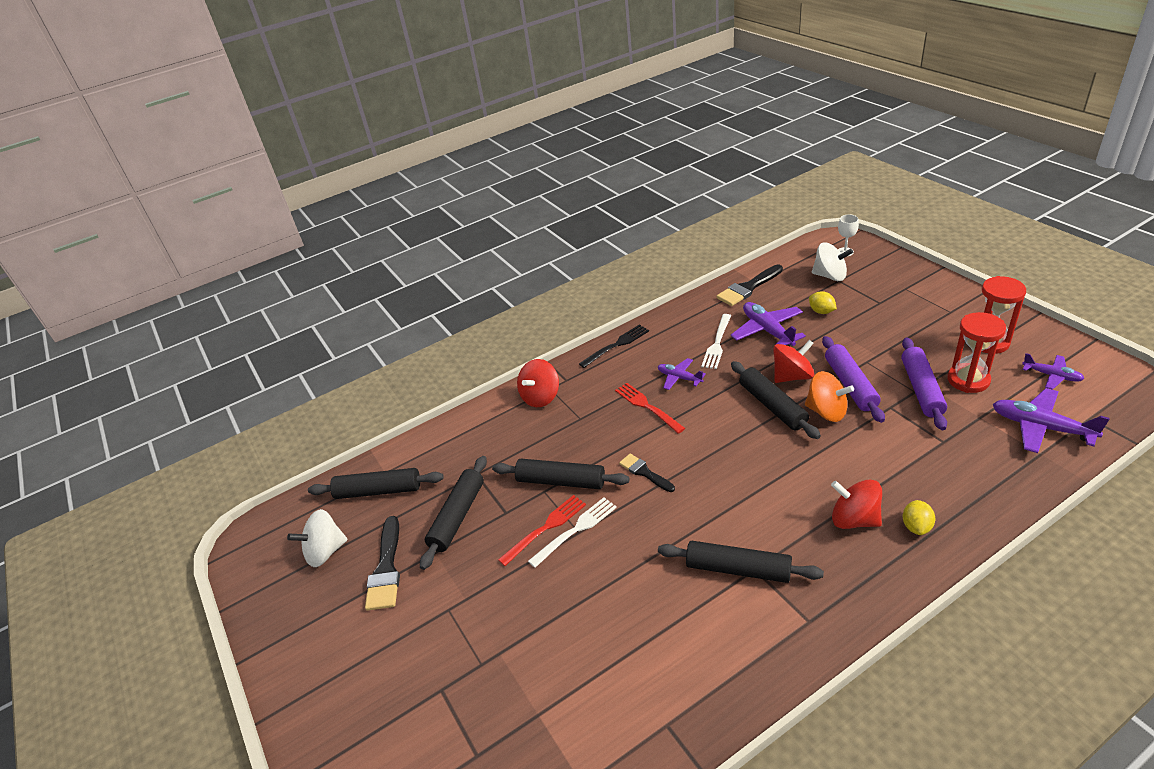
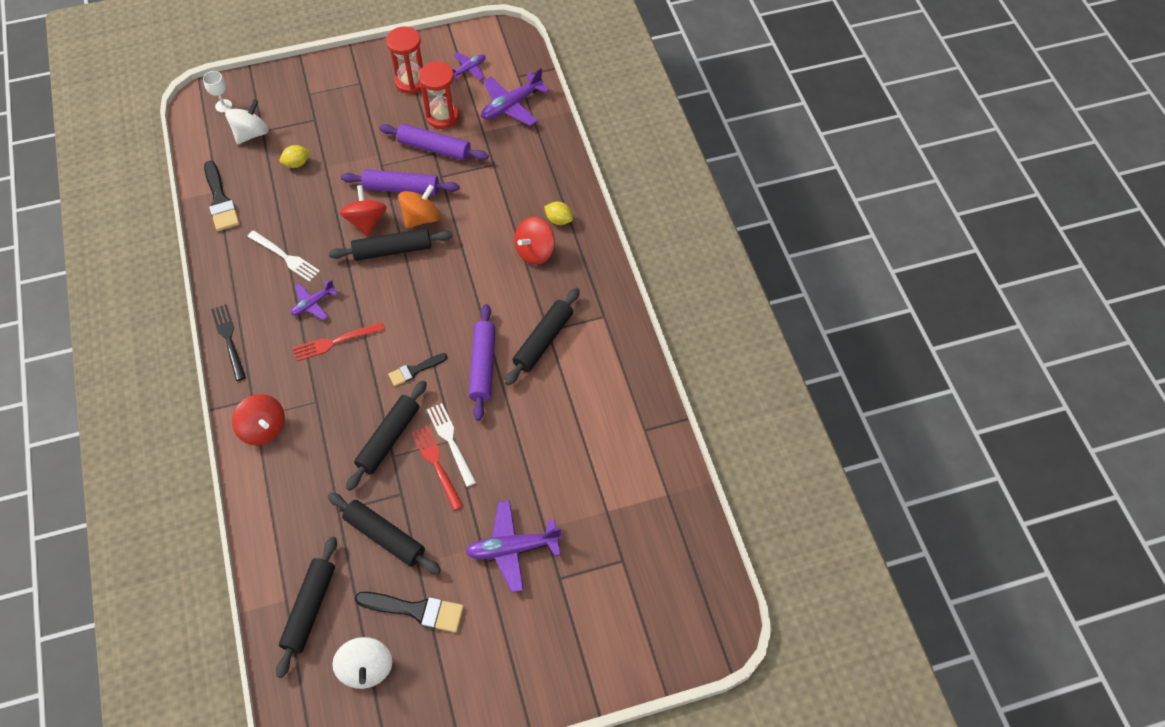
camera: 80 degrees left, 20 degrees up
purple plane [731,302,806,346] -> purple plane moved to [466,500,562,592]
none -> purple rolling pin [469,304,496,421]

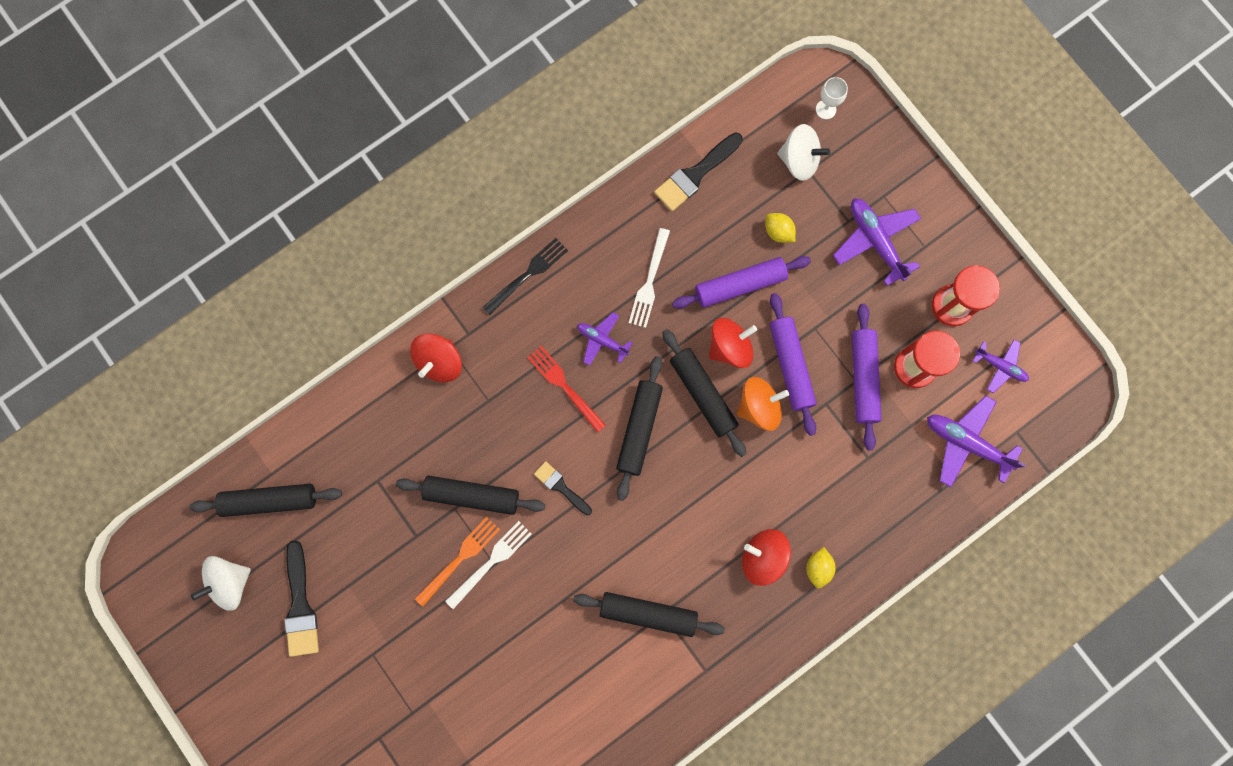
camera: 70 degrees right, 20 degrees up
black rolling pin [328,493,441,574] -> black rolling pin moved to [616,356,663,501]
orange spinning top [398,184,440,228] -> orange spinning top turned 45 degrees counterclockwise [737,377,789,431]
red fork [412,426,463,511] -> orange fork [415,517,500,606]
purple plane [466,500,562,592] -> purple plane moved to [833,198,921,286]
purple rolling pin [469,304,496,421] -> purple rolling pin moved to [672,256,811,309]

